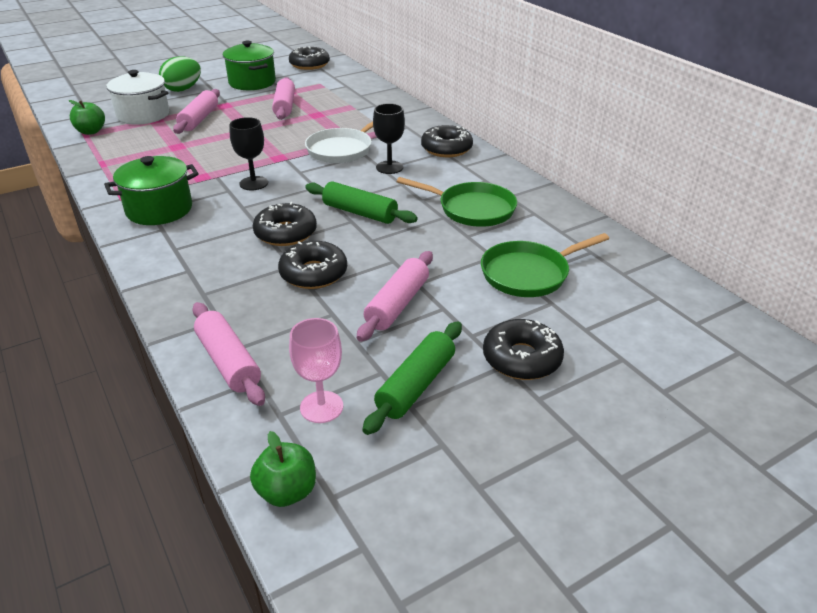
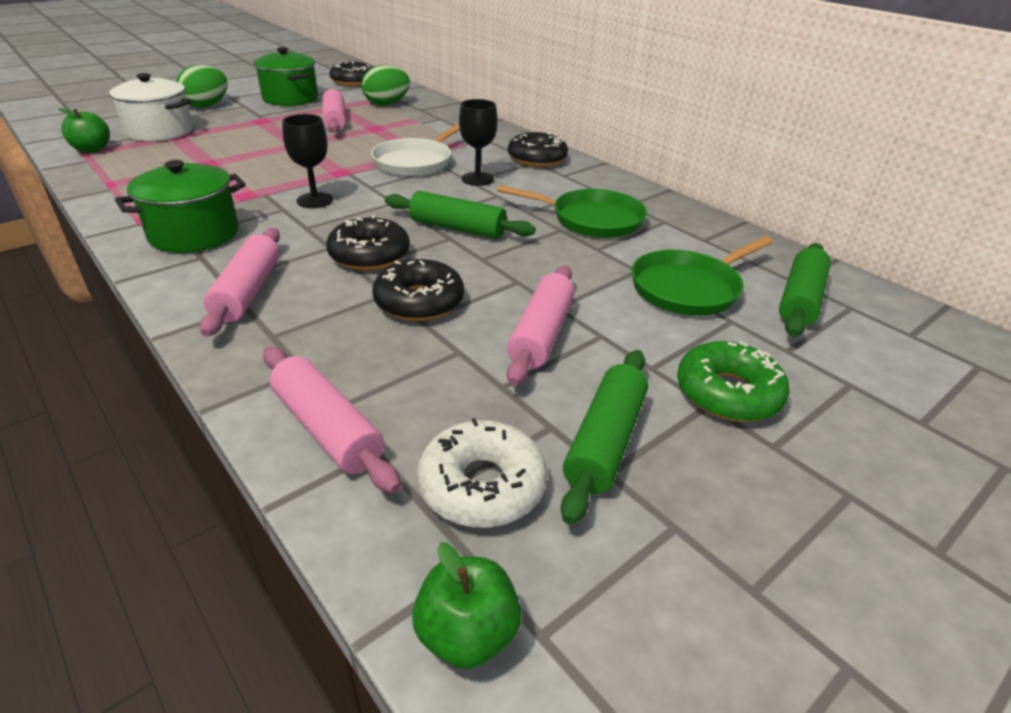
camera: 10 degrees left, 0 degrees up
pink rolling pin [173,89,220,134] -> pink rolling pin moved to [200,228,280,337]
pink goblet [289,318,343,423] -> white donut [417,418,547,528]
black donut [483,319,564,380] -> green donut [677,341,790,422]
none -> green egg [361,65,410,105]
none -> green rolling pin [779,243,831,337]

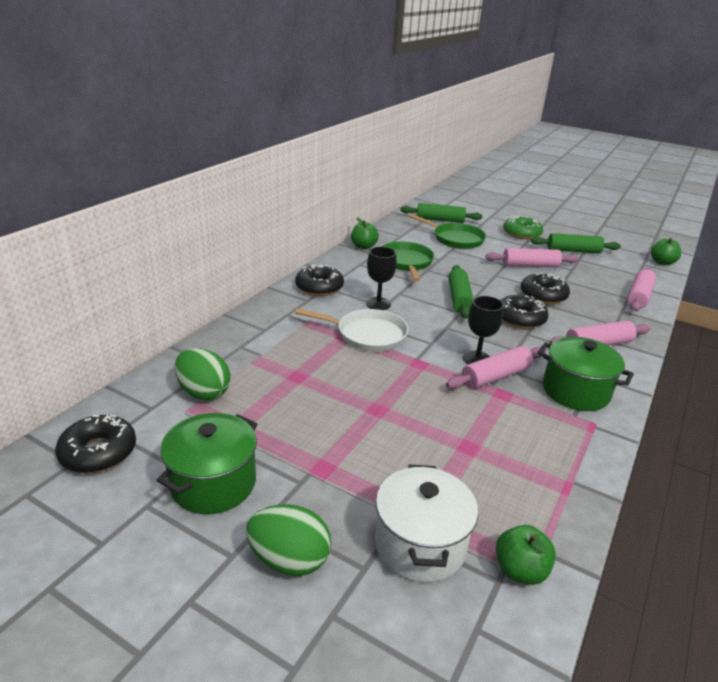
camera: 110 degrees left, 5 degrees down
pink rolling pin [322,89,346,132] -> pink rolling pin moved to [446,346,545,389]
white donut [417,418,547,528] -> none
none -> green apple [351,217,379,249]

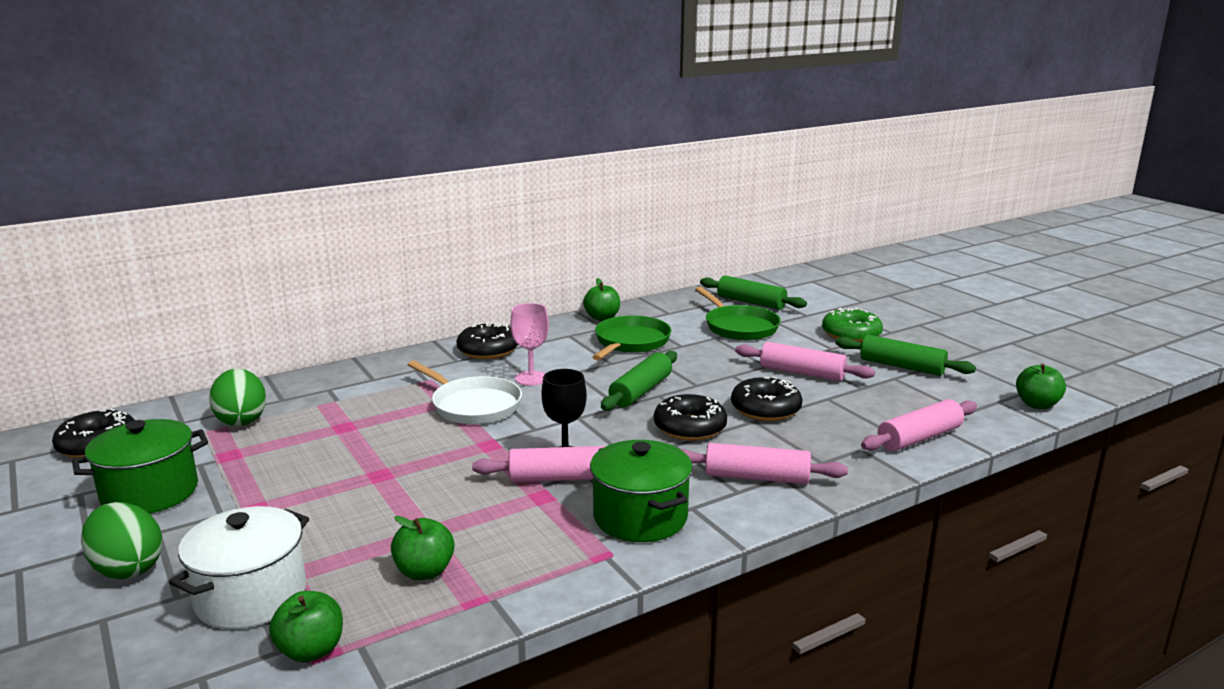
camera: 30 degrees right, 10 degrees down
black goblet [366,247,397,310] -> pink goblet [510,303,549,386]
none -> green apple [391,516,455,580]

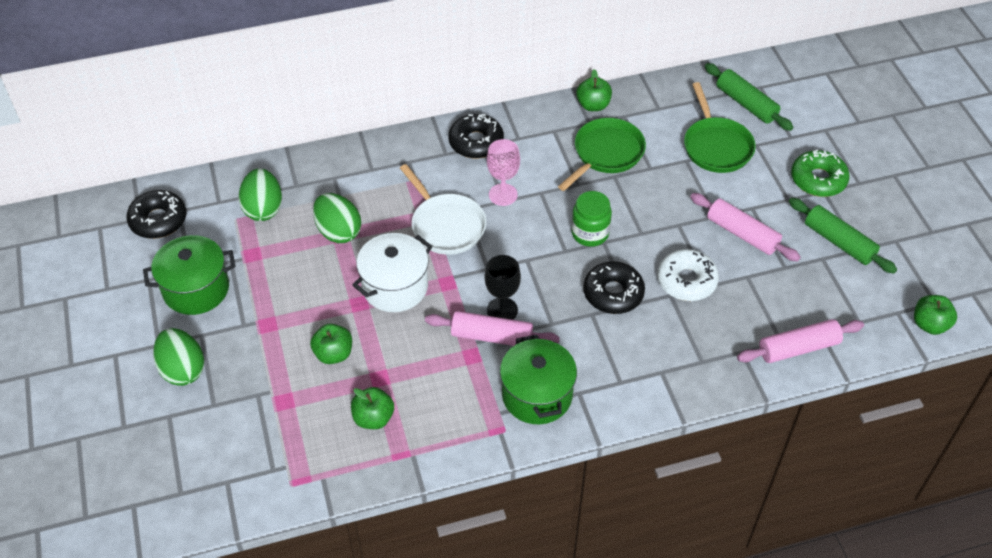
camera: 15 degrees right, 30 degrees up
white pot [169,506,309,629] -> white pot moved to [353,233,433,312]
green apple [269,591,343,662] -> green apple moved to [310,324,352,364]
green rolling pin [601,351,677,411] -> green jar [571,191,612,247]
pink rolling pin [680,443,848,484] -> none
black donut [731,376,803,421] -> white donut [658,249,719,301]
none -> green egg [313,193,361,243]

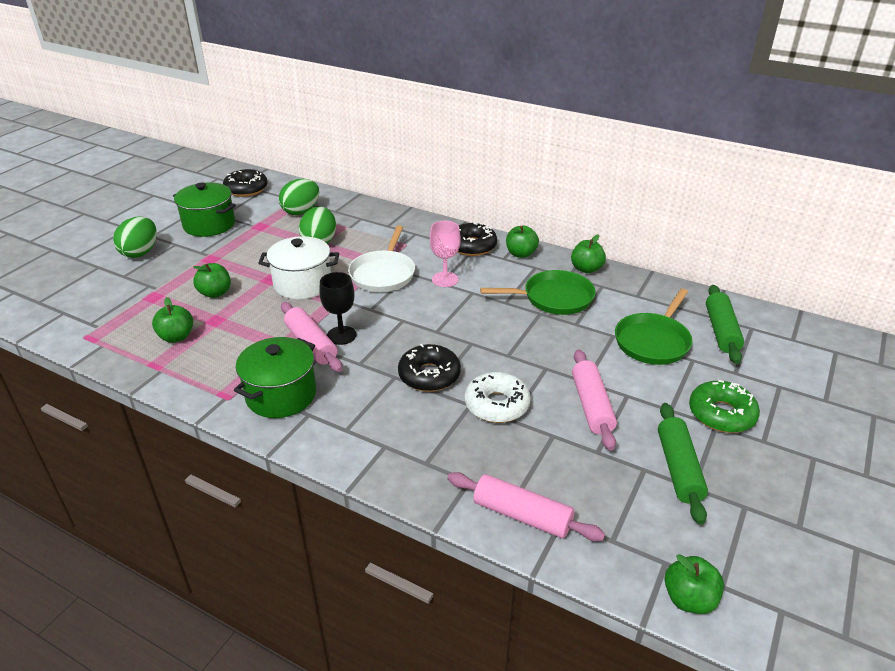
camera: 45 degrees right, 15 degrees down
green jar [571,191,612,247] -> none
none -> green apple [506,226,539,258]

